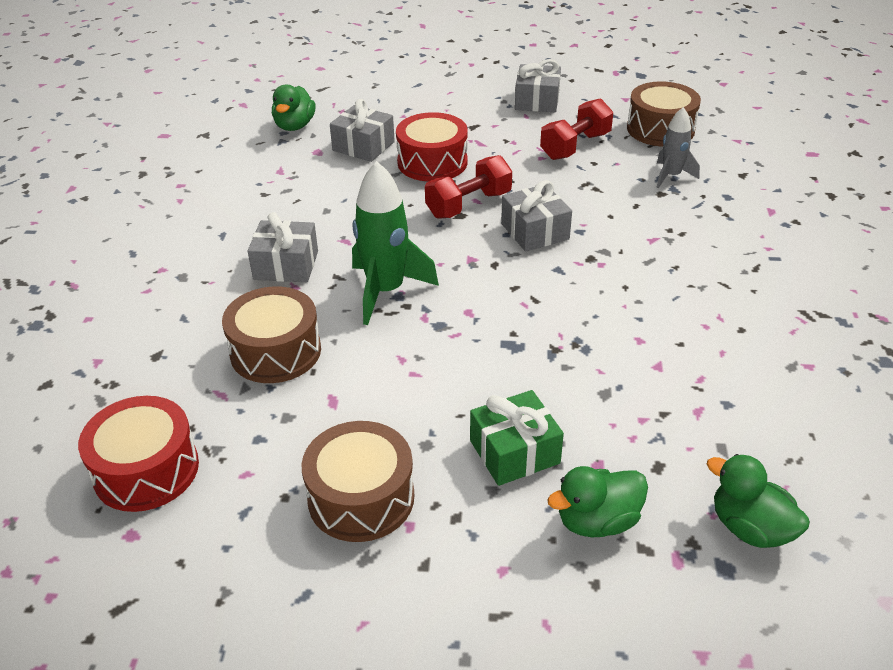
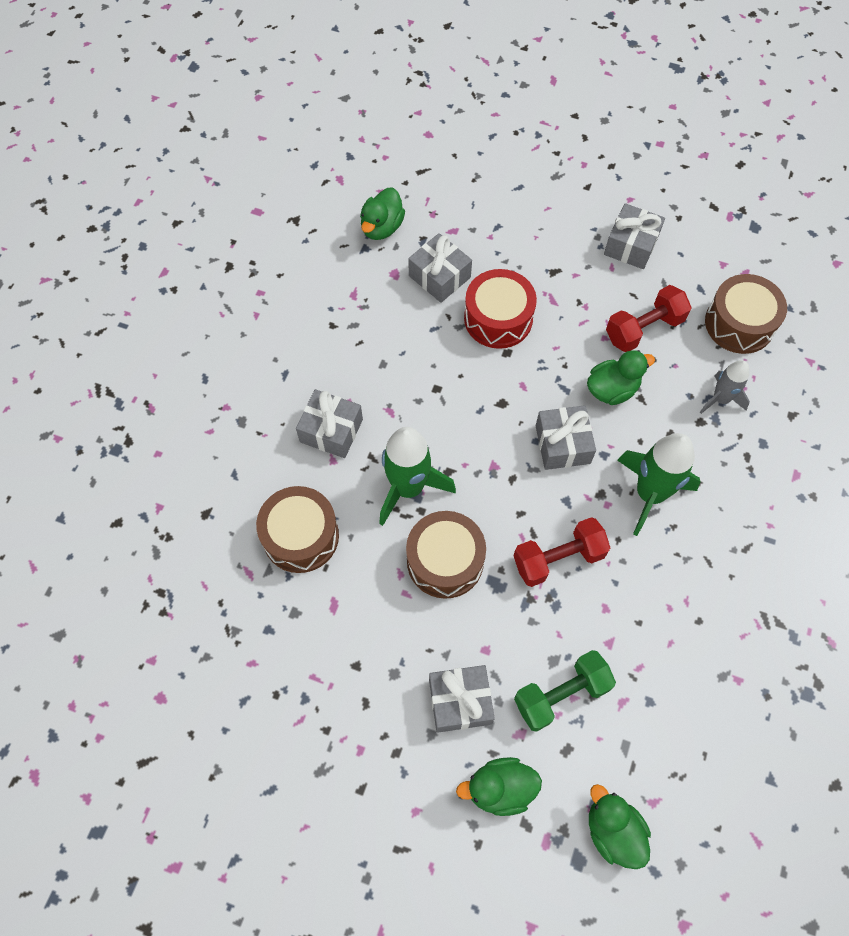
camera: 15 degrees right, 25 degrees up
red drum [78,396,199,512] -> none
brown drum [302,421,414,542] -> brown drum moved to [406,511,486,599]
red dumbbell [425,155,512,219] -> red dumbbell moved to [513,517,610,587]
green gift [470,390,564,486] -> grey gift [429,665,495,733]
none -> green dumbbell [514,650,616,732]
none -> green duck [587,350,655,405]
none -> green rocket [617,433,701,536]

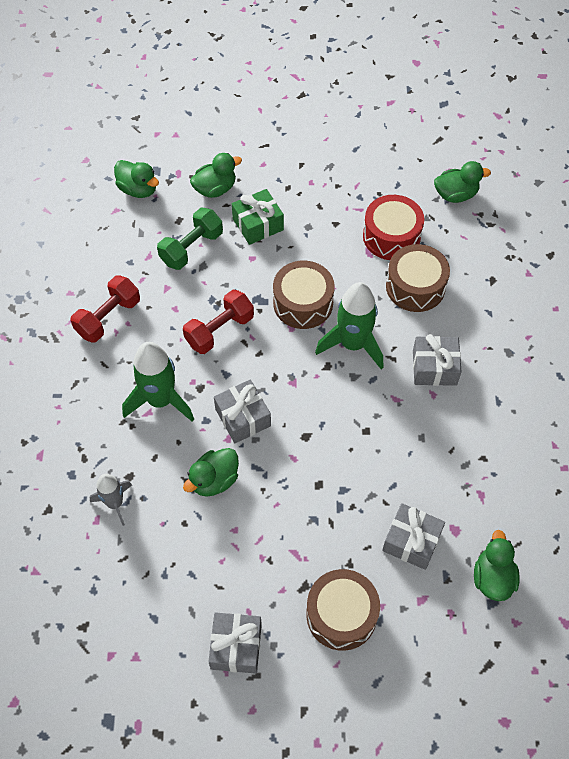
camera: 160 degrees right, 5 degrees down
grey gift [429,665,495,733] -> green gift [232,189,284,245]
red drum [464,269,537,349] -> red drum moved to [363,195,424,260]
red dumbbell [606,285,692,352] -> red dumbbell moved to [70,275,140,343]
brown drum [705,274,787,354] -> brown drum moved to [306,569,380,651]
none -> green duck [434,161,491,203]

